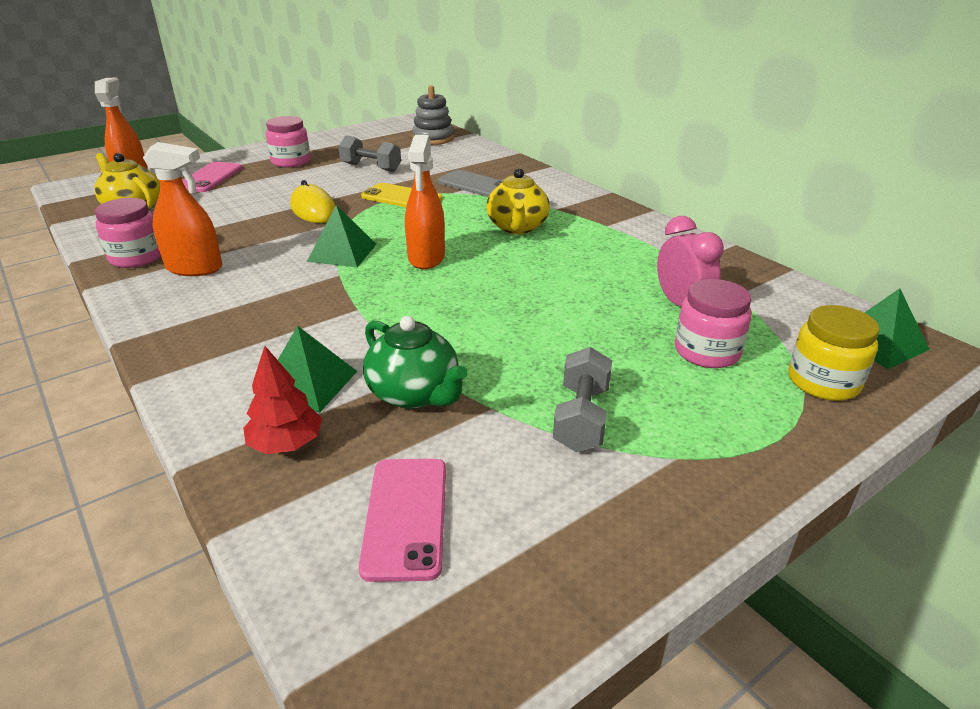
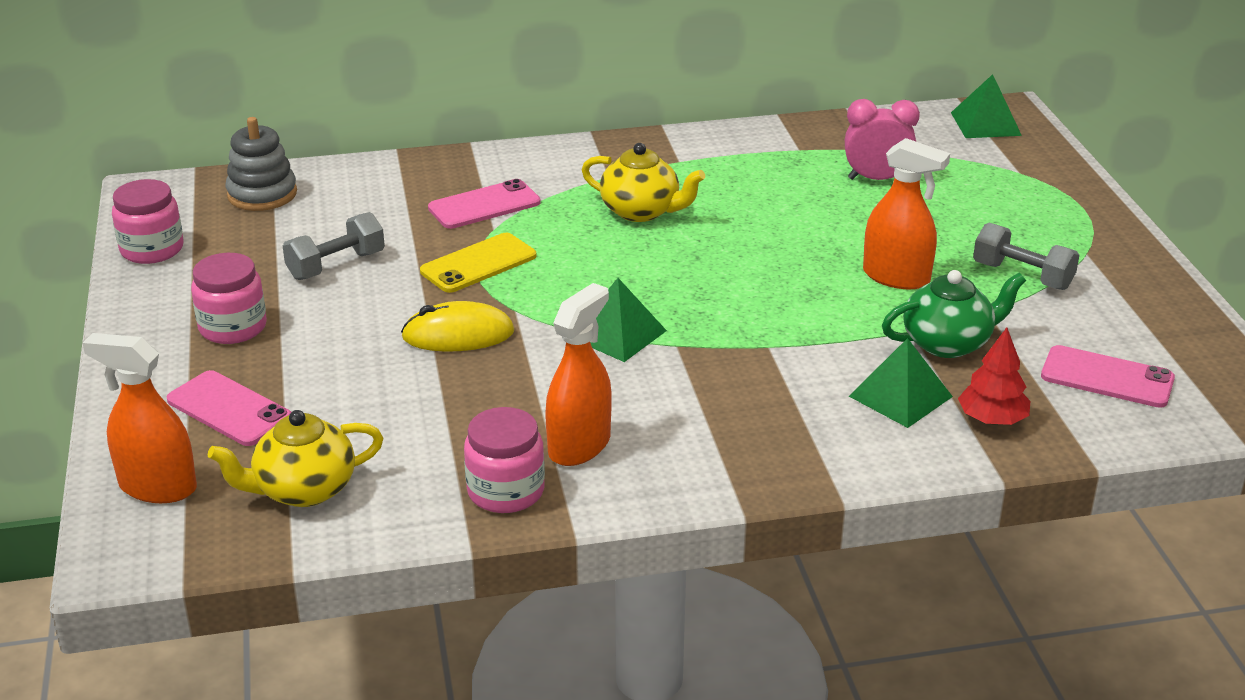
camera: 65 degrees left, 0 degrees up
orange spray bottle [405,135,445,269] -> orange spray bottle moved to [863,138,950,289]
grey phone [438,170,503,197] -> pink phone [428,179,541,229]
pink jar [675,279,752,368] -> pink jar moved to [112,179,183,264]
yellow jar [788,305,880,401] -> none

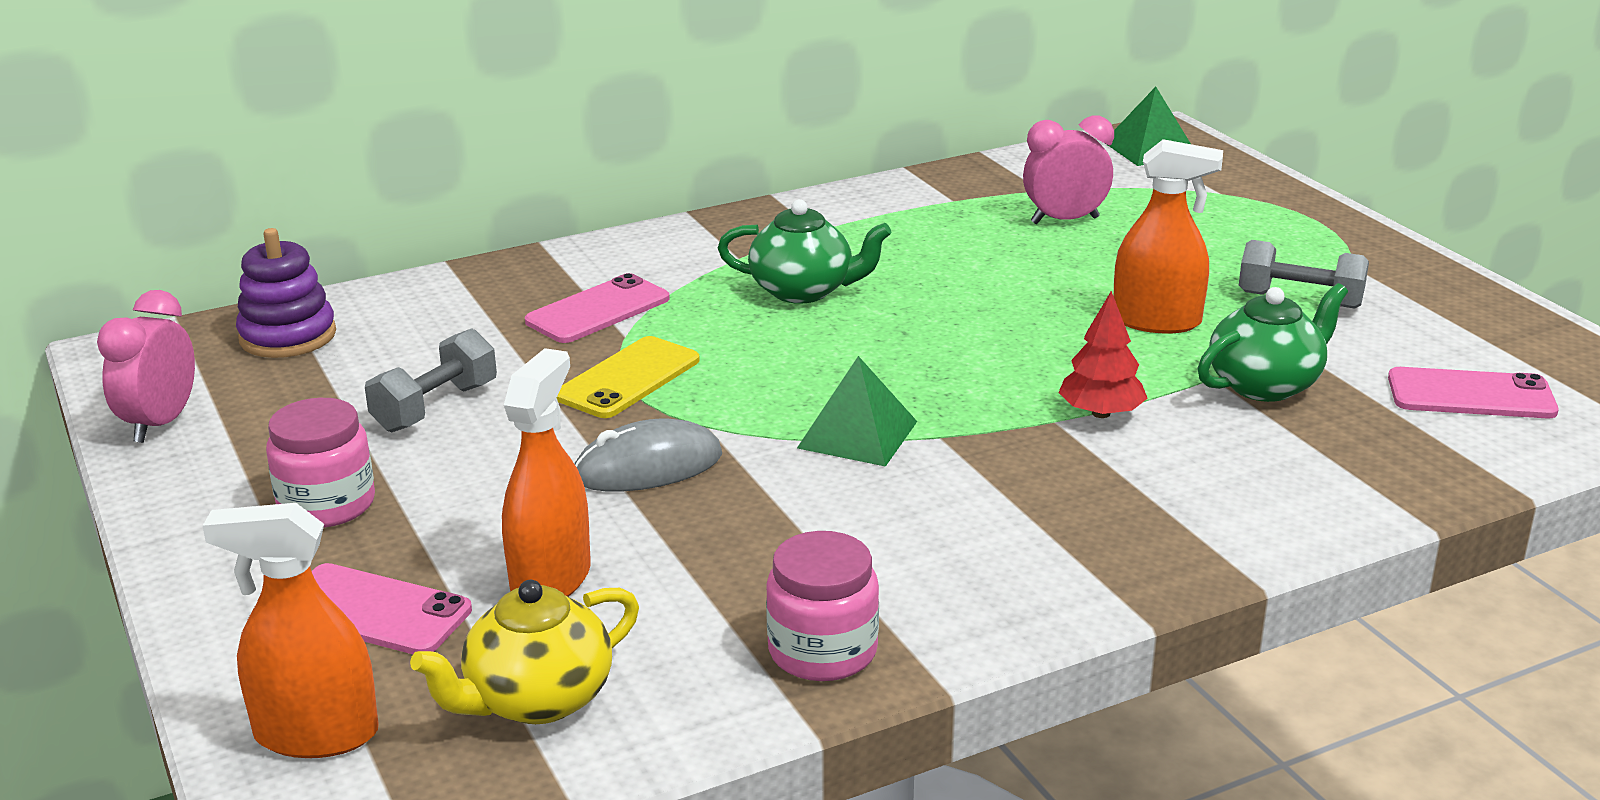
camera: 15 degrees left, 5 degrees down
pink jar [112,179,183,264] -> pink clock [97,290,195,443]
grey stacking toy [226,117,297,211] -> purple stacking toy [236,228,336,358]
yellow mouse [401,301,515,352] -> grey mouse [574,419,722,492]
orange spray bottle [545,283,612,466] -> orange spray bottle moved to [502,348,591,597]
yellow teapot [582,143,705,222] -> green teapot [718,199,891,304]
green pyramid [849,338,953,428] -> none
red tree [958,328,1030,425] -> red tree moved to [1058,291,1148,418]

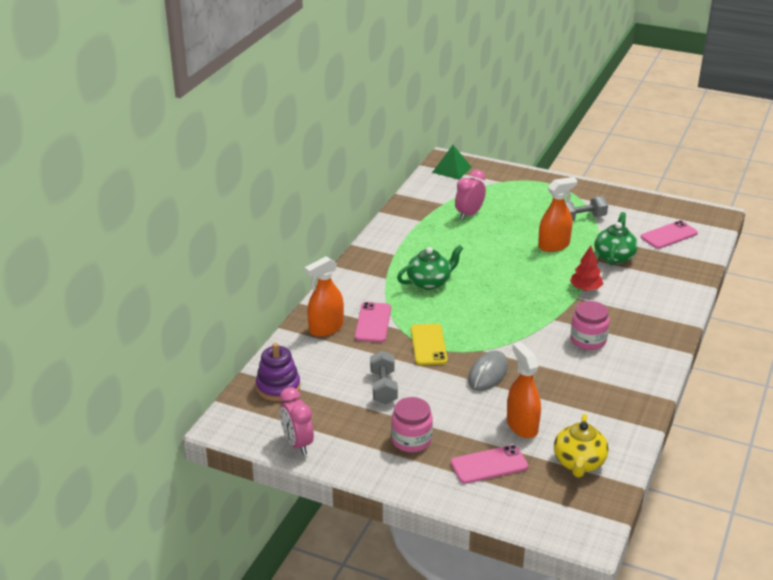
camera: 40 degrees left, 5 degrees up
orange spray bottle [202,503,379,758] -> orange spray bottle moved to [305,256,344,337]
pink jar [766,531,879,681] -> pink jar moved to [571,301,610,350]
green pyramid [797,356,917,467] -> none

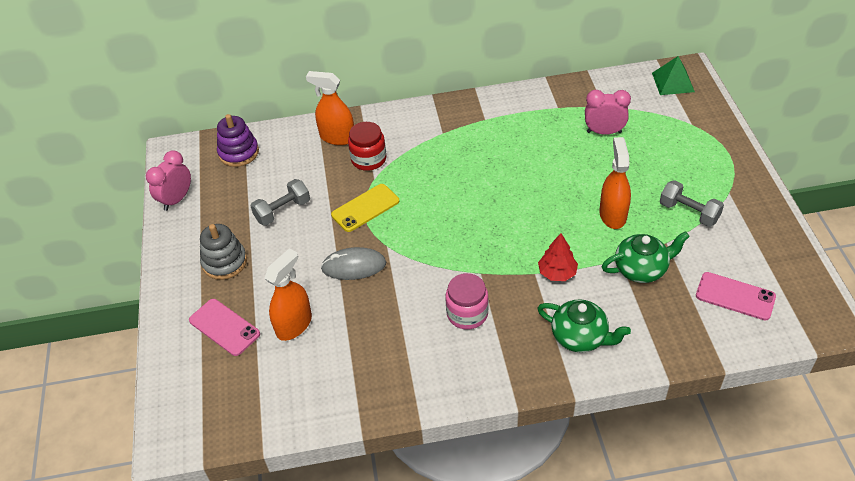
camera: 60 degrees right, 15 degrees up
pink phone [355,302,391,342] -> red jar [348,122,386,171]
pink jar [391,397,433,452] -> grey stacking toy [200,224,247,280]
green teapot [397,245,463,290] -> green teapot moved to [537,299,631,353]
orange spray bottle [538,177,577,252] -> orange spray bottle turned 120 degrees counterclockwise [599,137,631,229]
yellow teapot [554,414,609,478] -> none

